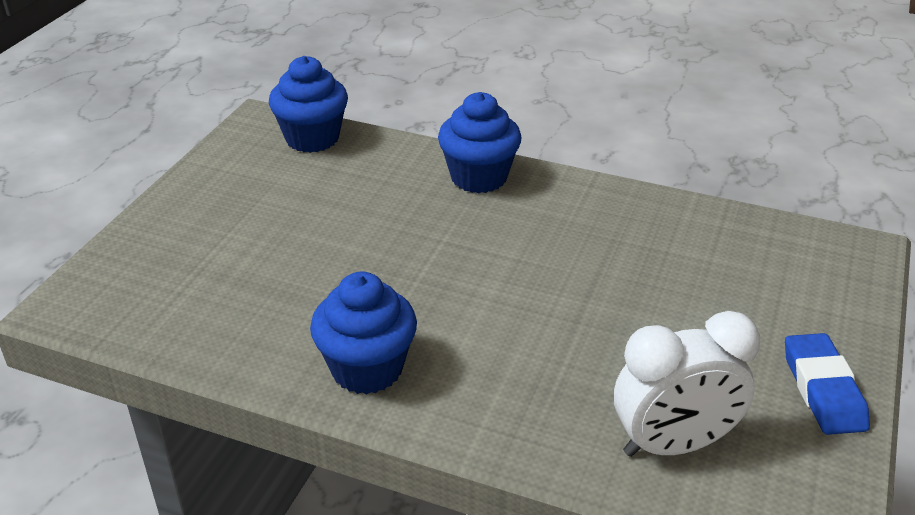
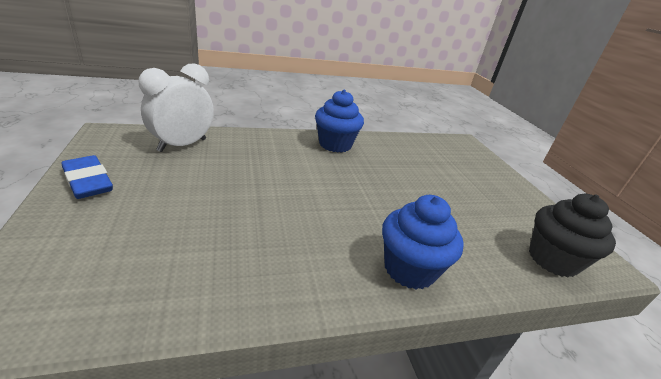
camera: 140 degrees right, 5 degrees down
blue cupcake [269,56,348,153] -> black cupcake [529,193,616,277]

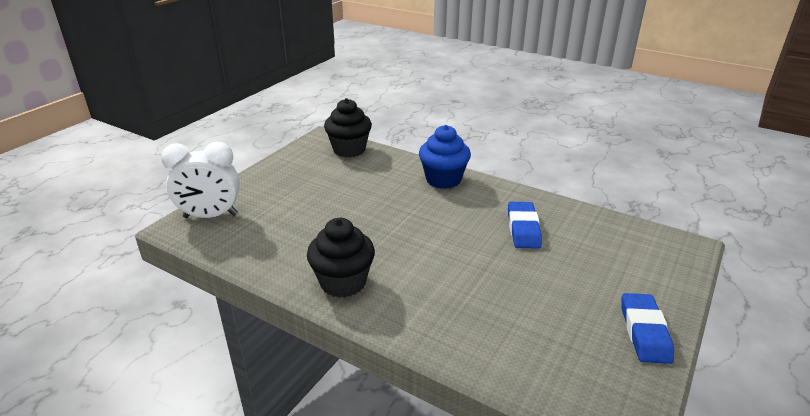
camera: 130 degrees left, 0 degrees up
white clock [139,63,214,152] -> white clock moved to [161,142,240,218]
blue cupcake [315,90,364,153] -> black cupcake [307,218,375,298]
none -> blue eraser [508,202,542,249]

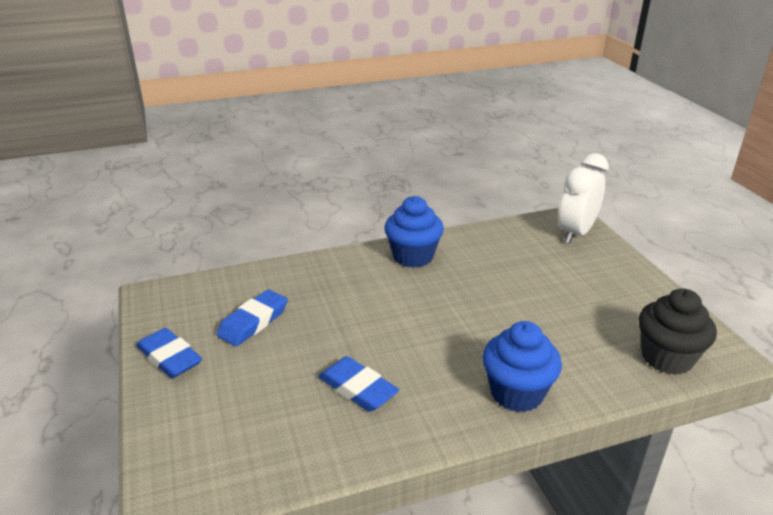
camera: 130 degrees right, 0 degrees up
black cupcake [307,218,375,298] -> blue cupcake [385,196,444,268]
none -> blue eraser [217,290,288,346]

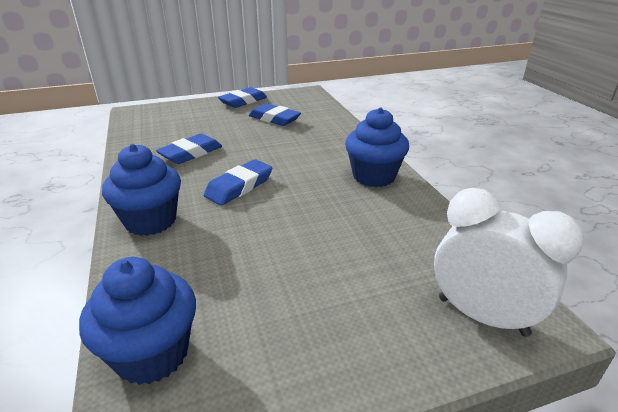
camera: 90 degrees right, 0 degrees up
black cupcake [639,289,717,375] -> blue cupcake [79,257,196,385]
none -> blue eraser [204,159,272,205]

